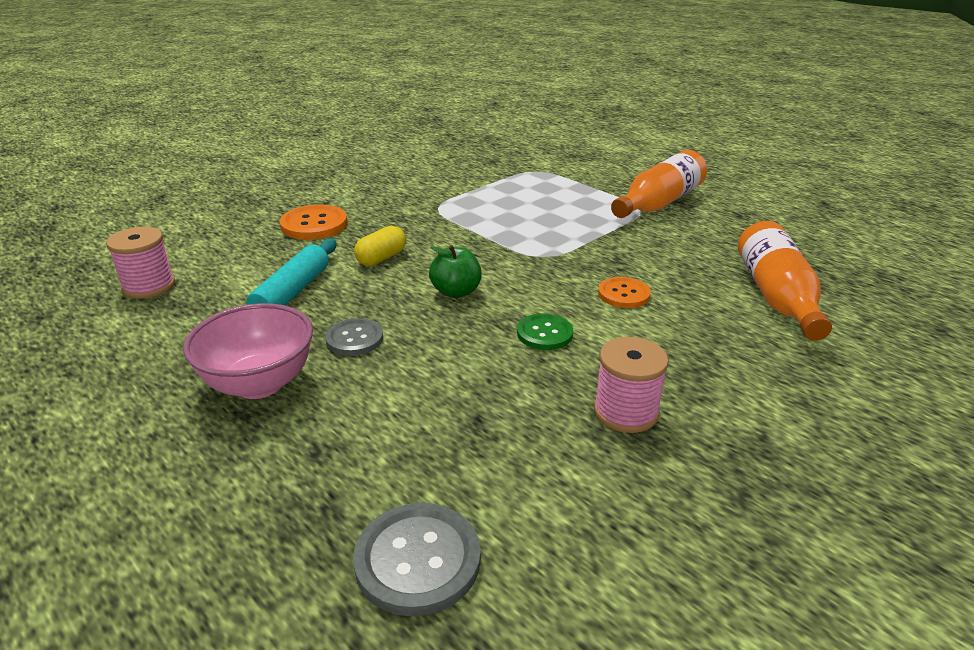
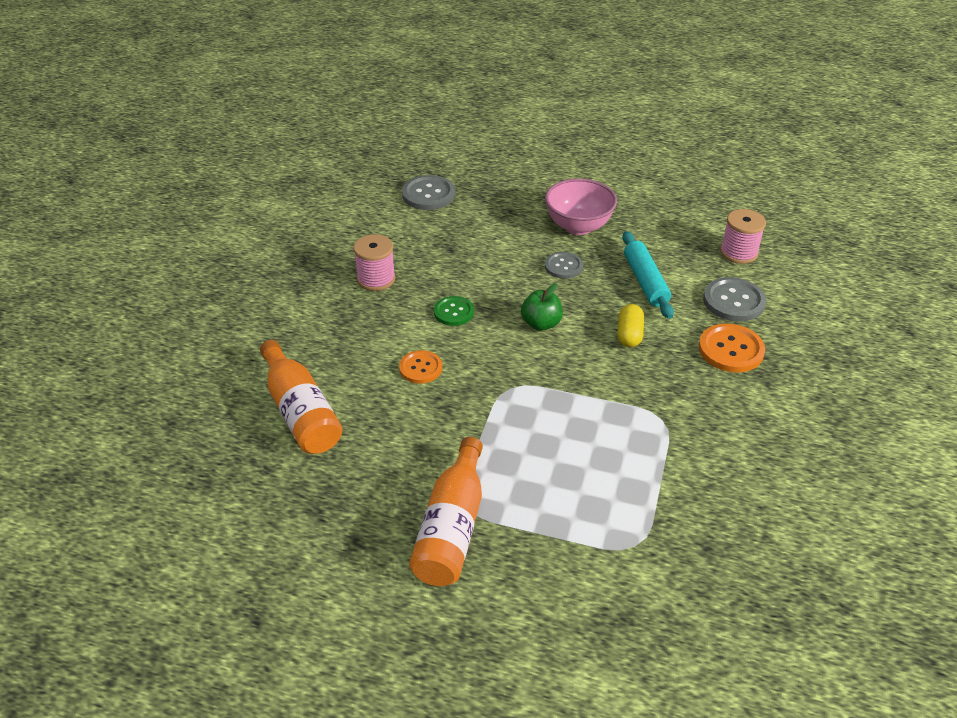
camera: 150 degrees right, 10 degrees up
none -> grey button [703,277,766,321]

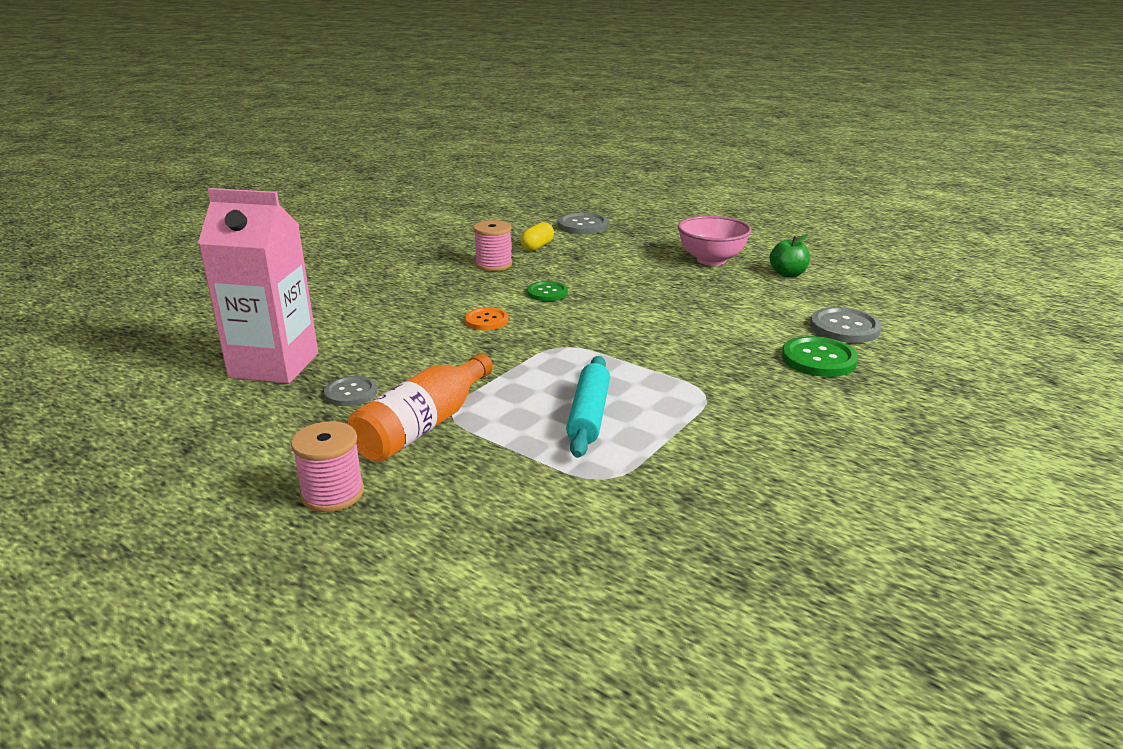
camera: 20 degrees right, 15 degrees down
orange bottle [260,340,342,454] -> none
green apple [521,283,563,331] -> green apple moved to [770,234,810,277]
grey button [545,252,583,279] -> grey button moved to [324,376,377,406]
yellow capsule [617,304,644,347] -> yellow capsule moved to [520,222,554,251]
turquoise rolling pin [622,231,674,319] -> turquoise rolling pin moved to [566,356,610,458]
orange button [699,323,765,372] -> green button [782,336,858,377]
pink spool [720,209,766,264] -> pink spool moved to [291,421,364,512]
none -> pink carton [198,188,318,384]

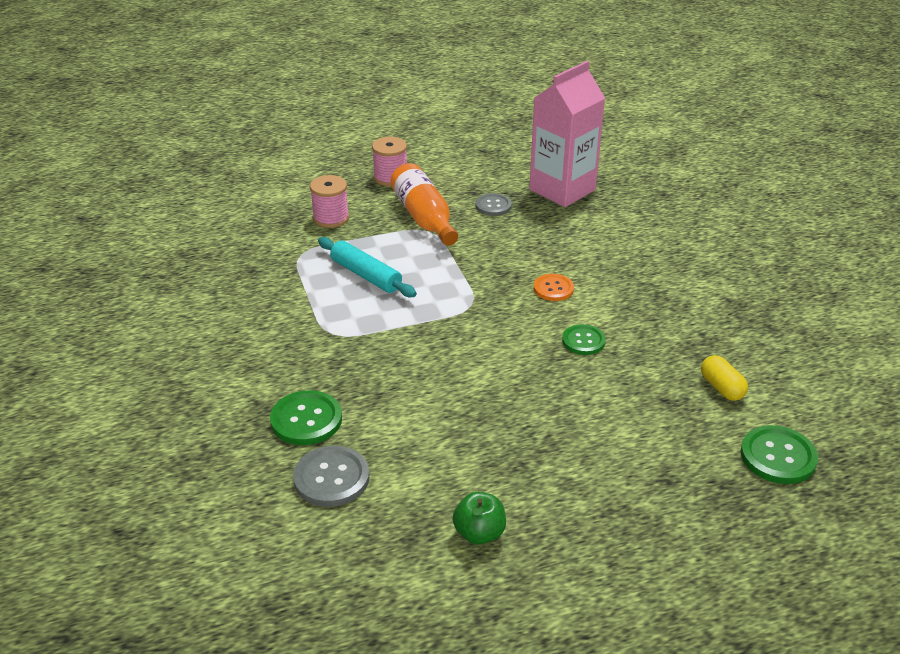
camera: 125 degrees right, 10 degrees up
pink spool [473,220,512,271] -> pink spool moved to [310,175,349,228]
grey button [558,213,609,234] -> green button [741,425,818,484]
pink bowl [678,216,752,266] -> none

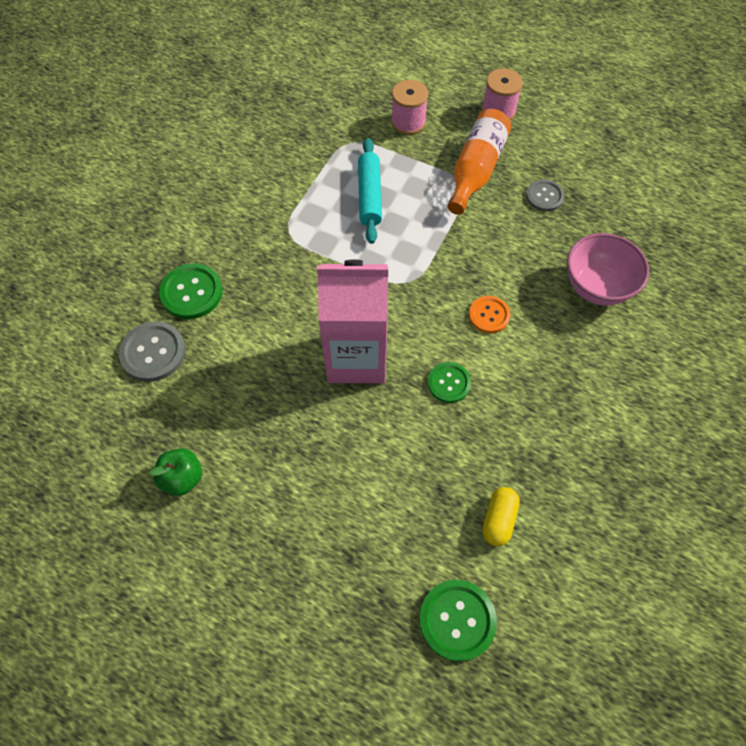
camera: 45 degrees right, 25 degrees up
pink carton [529,61,605,207] -> pink carton moved to [317,260,388,383]
none -> pink bowl [567,233,649,306]

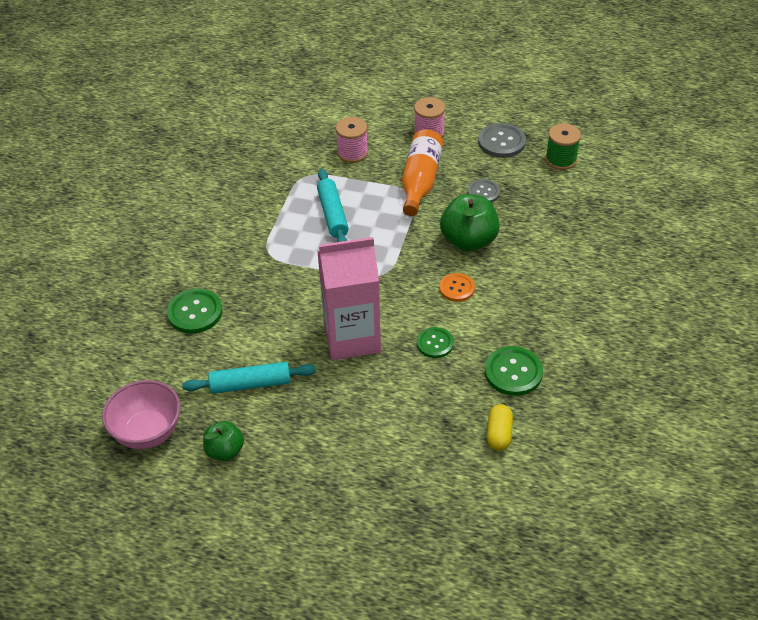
camera: 10 degrees left, 15 degrees down
grey button [119,321,186,382] -> grey button moved to [478,123,526,158]
green button [419,580,497,661] -> green button moved to [485,346,543,396]
pink bowl [567,233,649,306] -> pink bowl moved to [102,380,181,449]
none -> turquoise rolling pin [182,362,316,394]
none -> green apple [440,194,499,251]
none -> green spool [545,123,581,170]

